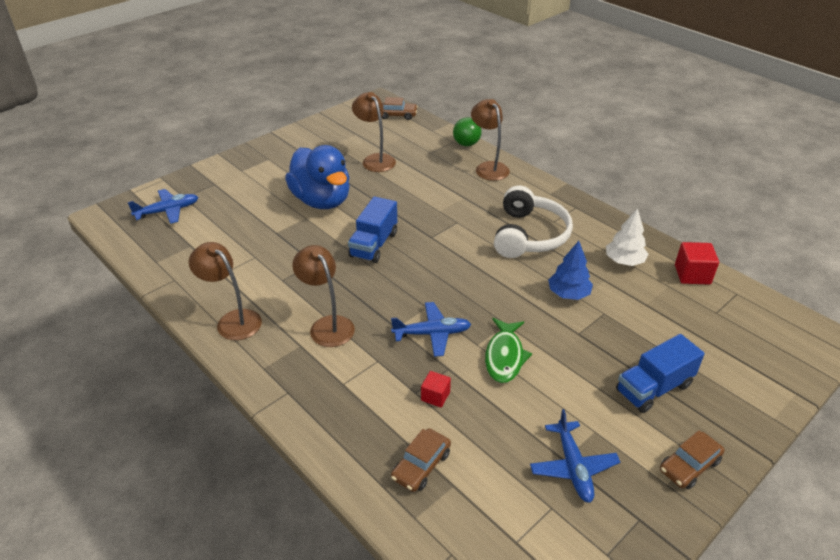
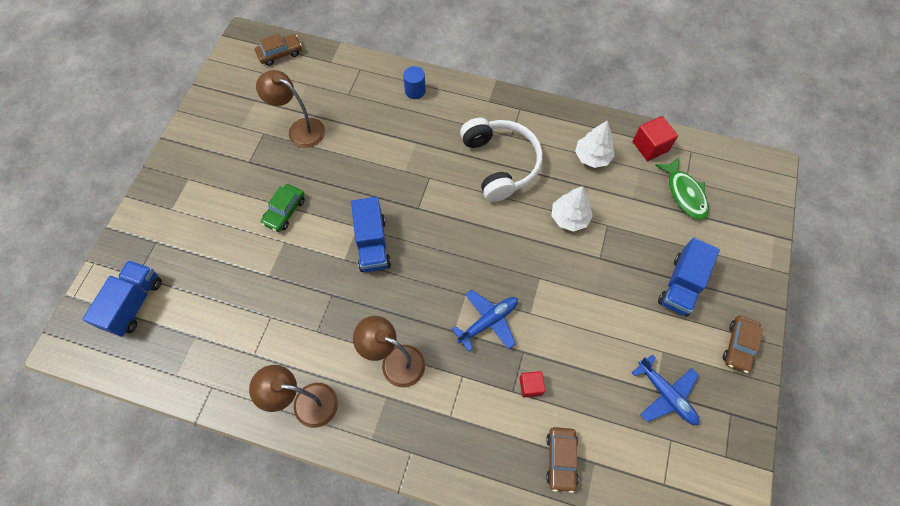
camera: 30 degrees left, 25 degrees up
blue plane [128,189,198,224] -> blue truck [82,260,162,337]
blue duck [285,145,350,209] -> green car [261,184,305,232]
green ball [453,118,481,146] -> none
brown lamp [471,99,510,181] -> blue cylinder [403,66,426,99]
green fish [485,318,532,383] -> green fish moved to [655,157,709,220]
blue tree [548,241,593,300] -> white tree [551,186,593,232]

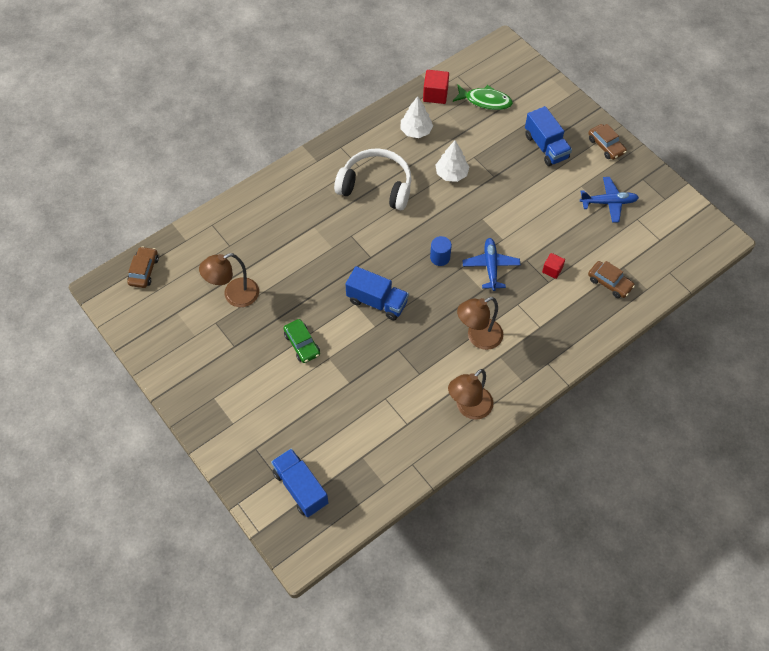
camera: 55 degrees left, 5 degrees down
blue cylinder [403,66,426,99] -> blue cylinder moved to [430,236,452,266]

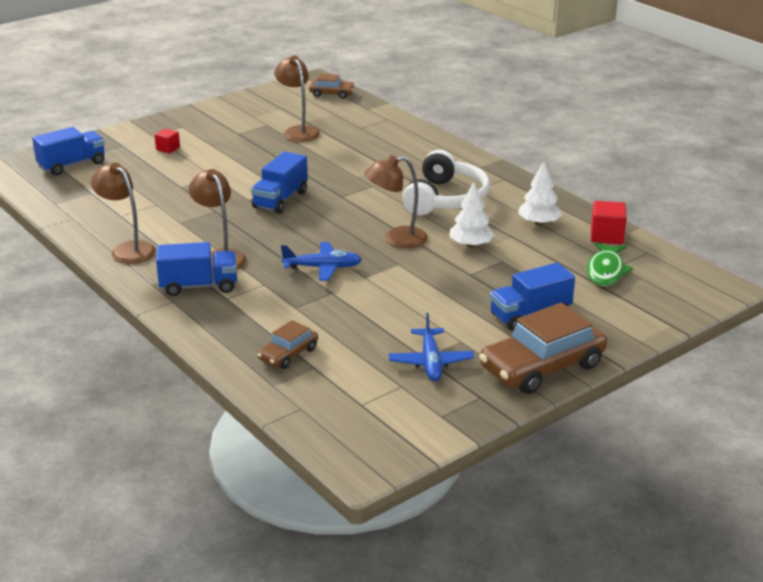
camera: 90 degrees right, 30 degrees down
green car [283,319,320,363] -> none
blue cylinder [430,236,452,266] -> none
red cube [542,253,565,279] -> red cube moved to [155,128,180,153]
brown car [588,124,627,160] -> brown car [479,303,607,394], size x1.93
none -> blue truck [156,242,237,296]
none -> brown lamp [364,155,428,248]

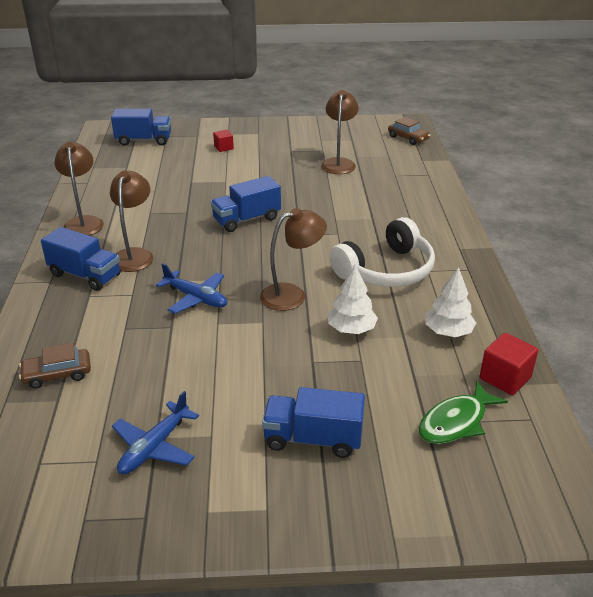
camera: 35 degrees right, 5 degrees up
brown lamp [364,155,428,248] -> brown lamp turned 135 degrees clockwise [260,208,327,311]
brown car [479,303,607,394] -> none

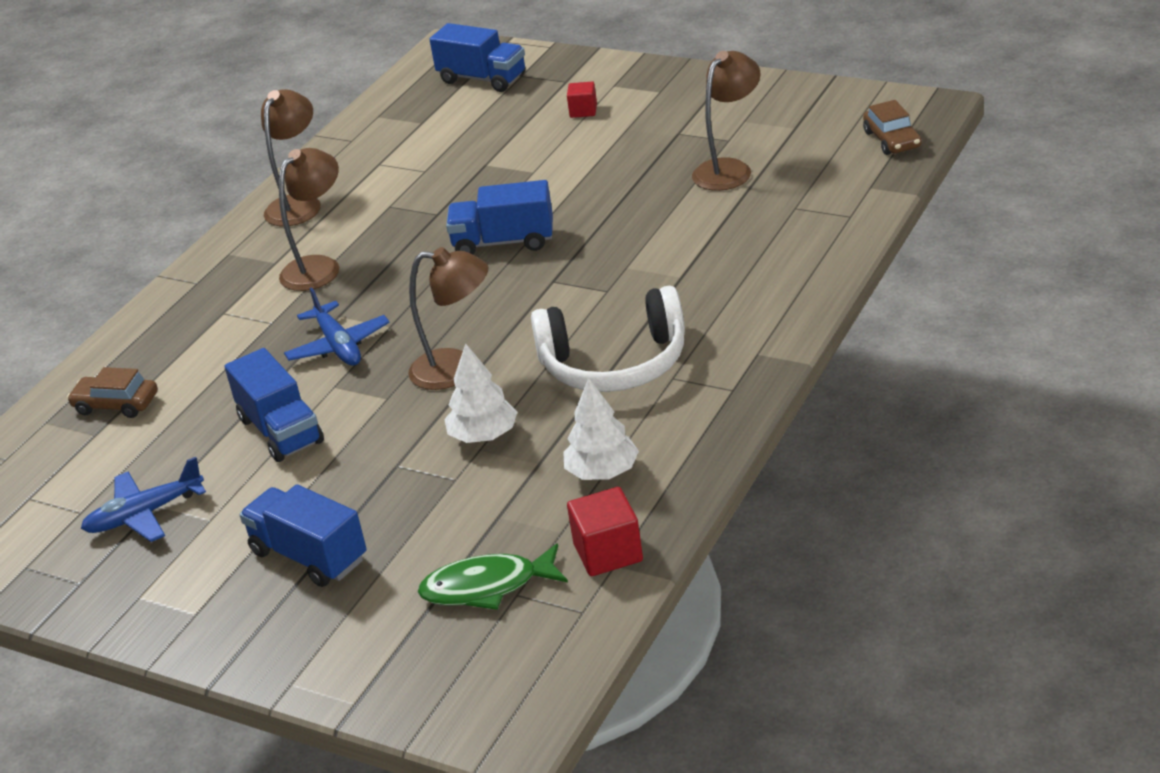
camera: 35 degrees right, 0 degrees up
blue truck [41,227,121,291] -> blue truck moved to [224,348,324,462]

